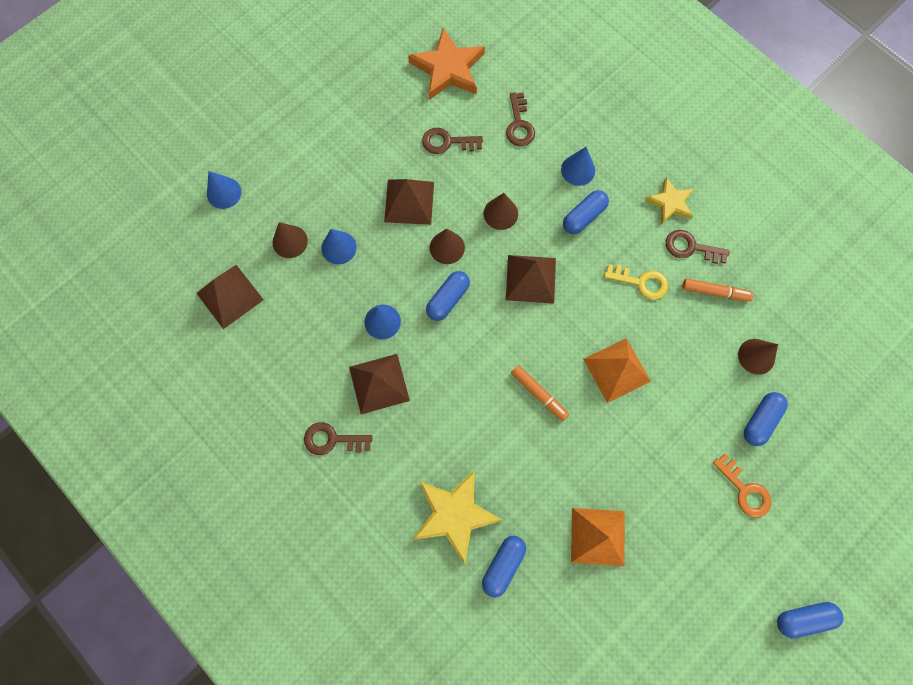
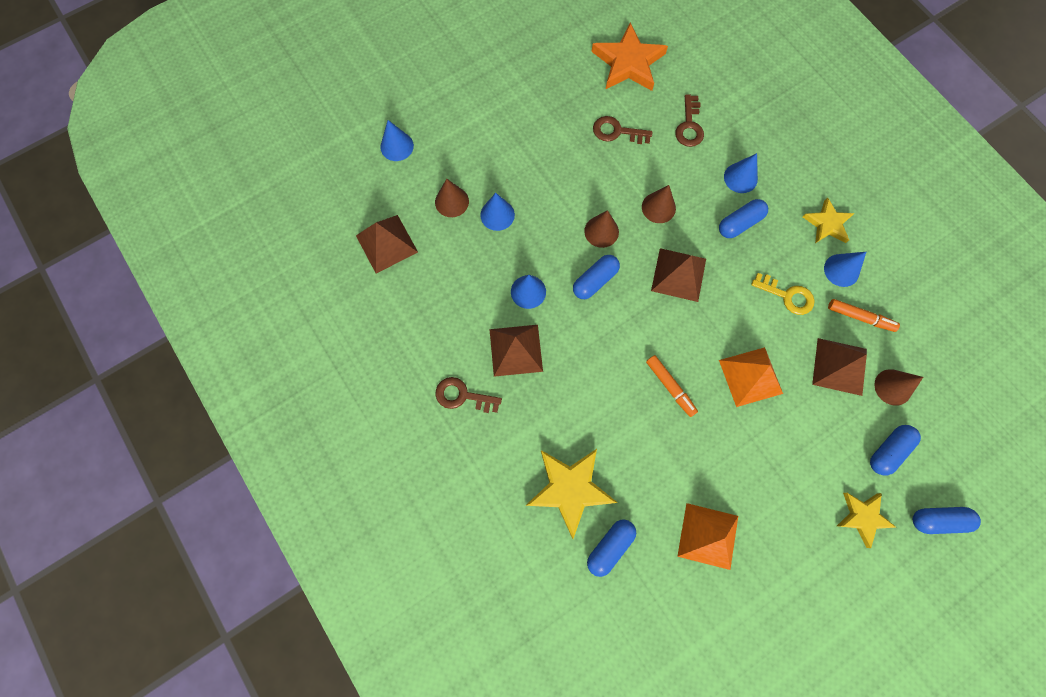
camera: 10 degrees right, 0 degrees up
brown pyramid [384,179,434,225] -> brown pyramid moved to [812,338,867,396]
brown key [666,230,729,264] -> blue cone [824,252,866,287]
orange key [713,454,772,518] -> yellow star [837,493,896,548]
blue capsule [777,602,844,638] -> blue capsule moved to [913,507,981,534]

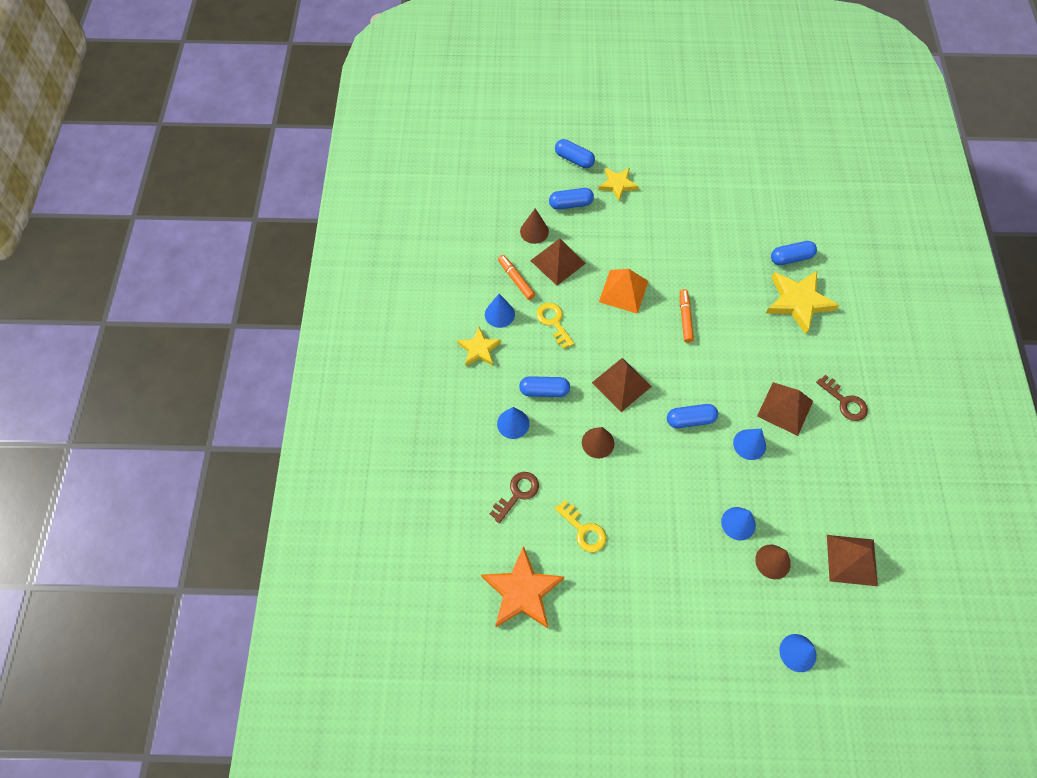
camera: 145 degrees left, 10 degrees down
brown cone [584,210,619,248] -> none
brown key [593,116,652,144] -> yellow key [555,500,607,552]
orange pyramid [677,503,738,570] -> none

